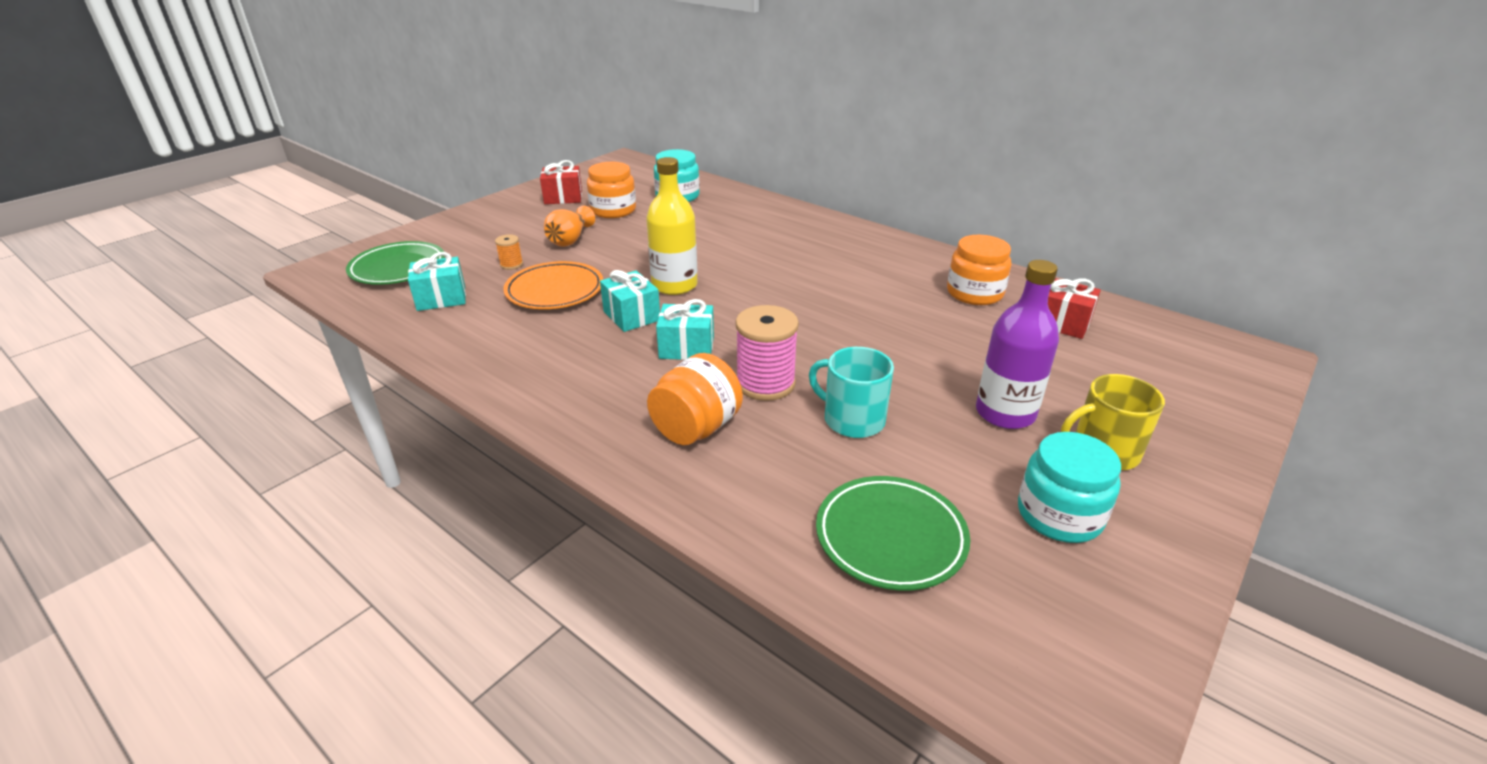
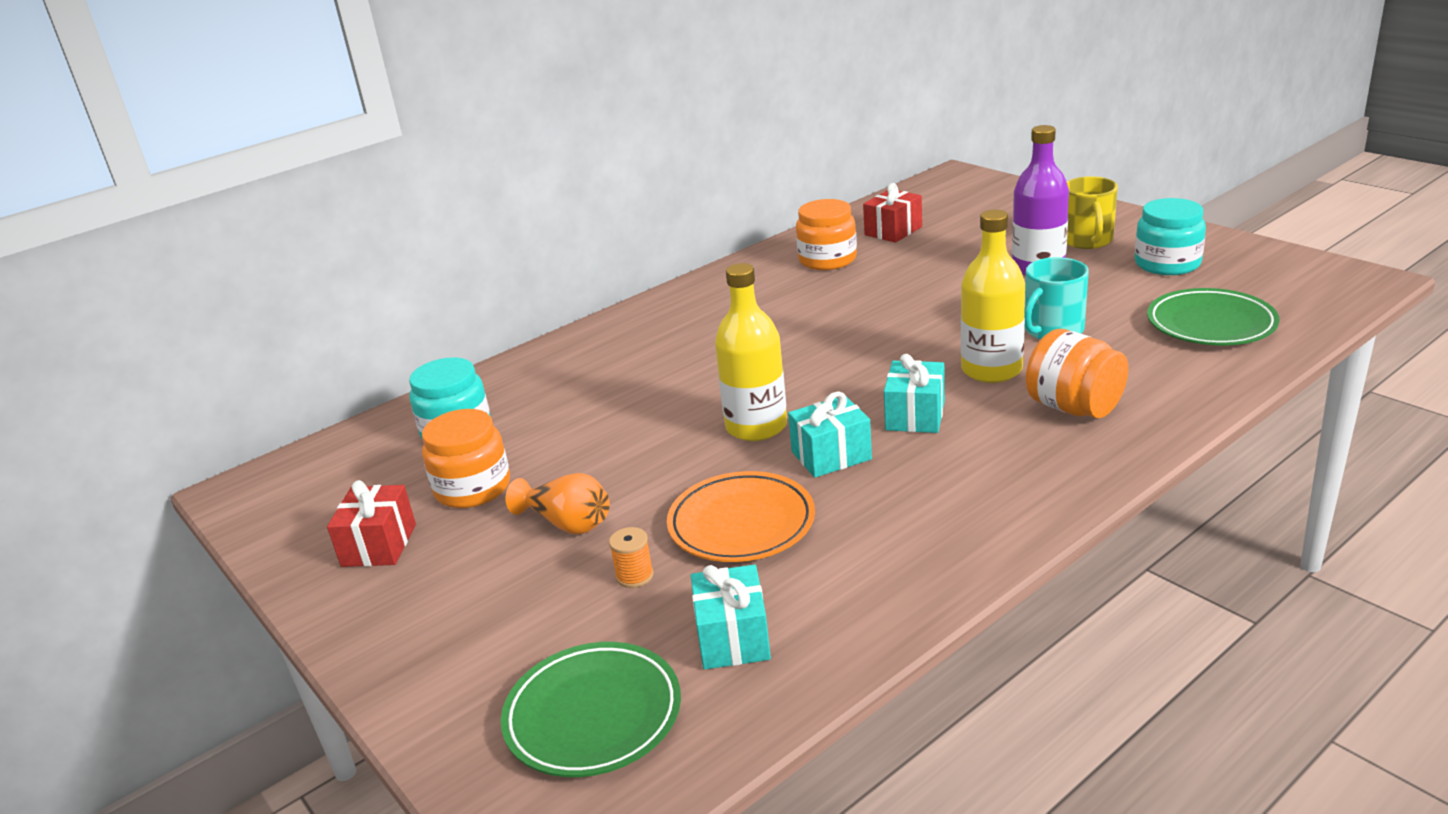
camera: 75 degrees left, 5 degrees down
pink spool [736,305,799,401] -> yellow bottle [961,209,1025,383]

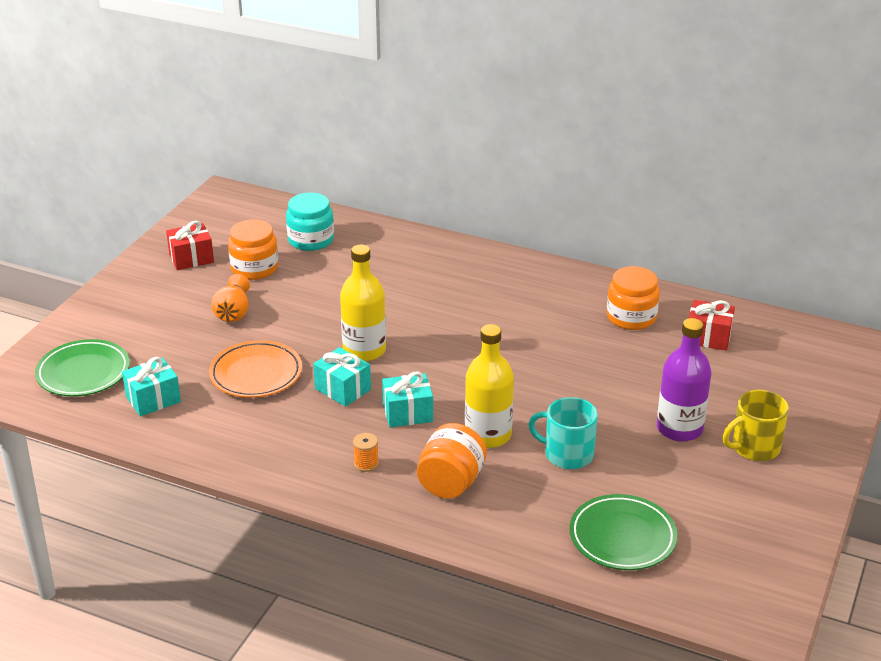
camera: 60 degrees right, 5 degrees up
orange spool [609,527,654,588] -> orange spool moved to [353,433,379,472]
turquoise jar [1135,198,1206,275] -> none

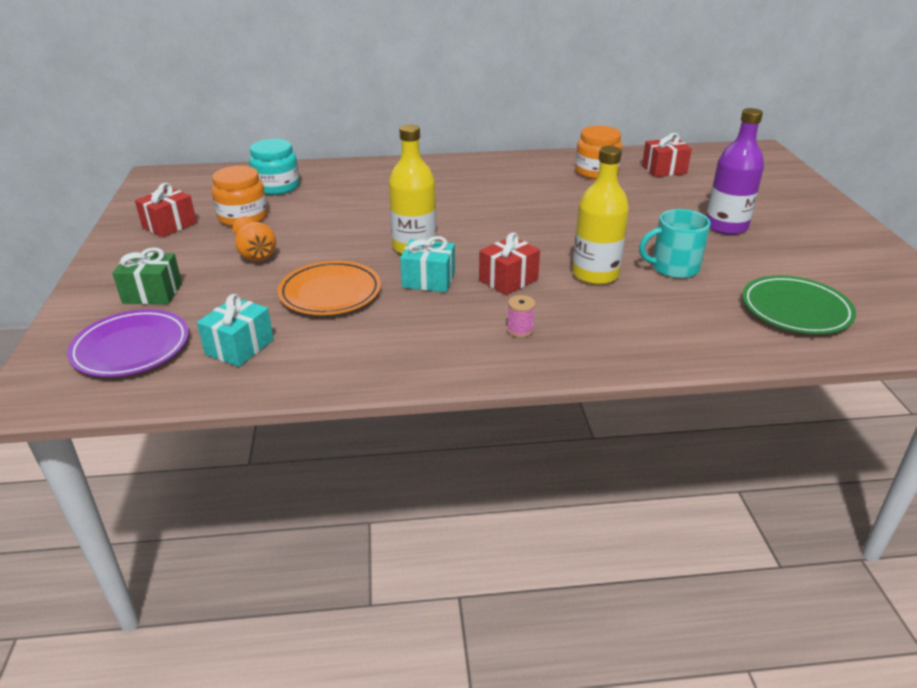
camera: 30 degrees left, 0 degrees up
green plate [35,339,130,396] -> purple plate [67,309,189,377]
orange spool [353,433,379,472] -> pink spool [507,295,536,338]
turquoise gift [382,371,433,427] -> red gift [479,232,540,295]
orange jar [417,423,487,499] -> none
yellow mug [723,390,789,461] -> none
none -> green gift [112,247,182,304]

